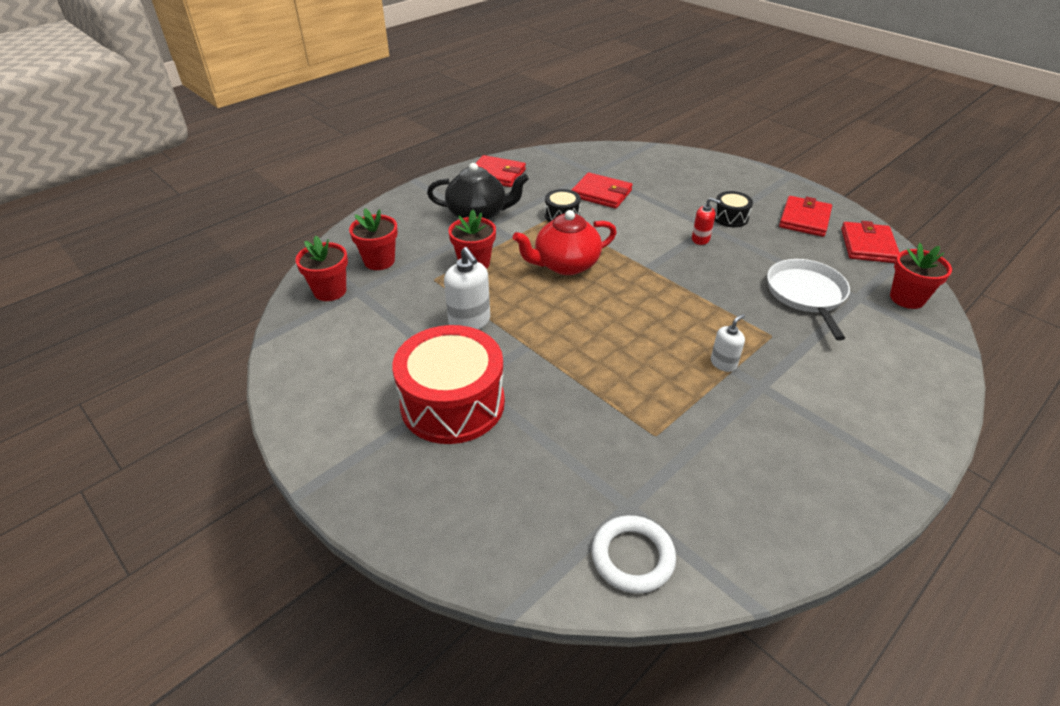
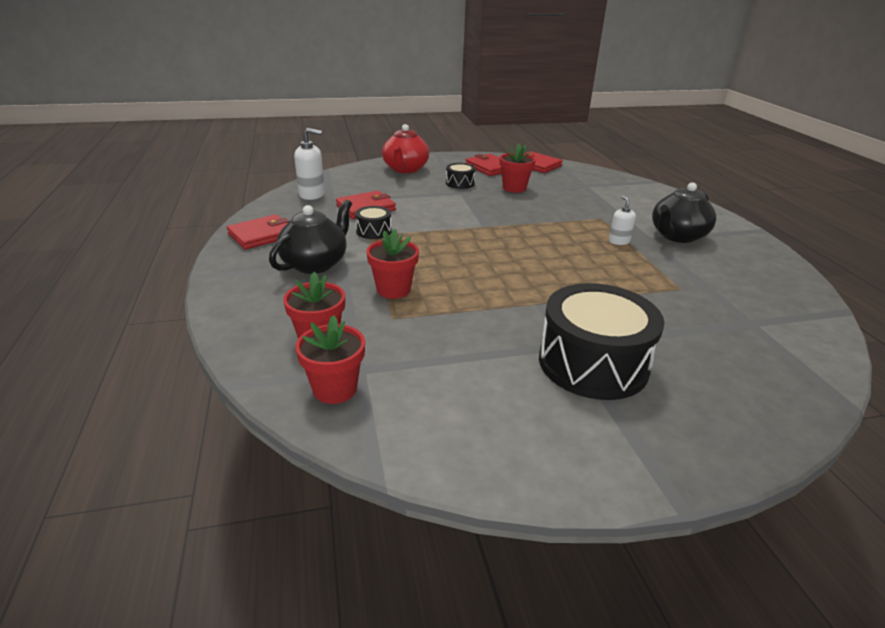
camera: 60 degrees left, 10 degrees down
red drum [392,325,505,444] -> black drum [539,283,664,400]
white soap dispenser [444,247,490,330] -> white soap dispenser moved to [294,128,325,200]
red teapot [513,210,617,275] -> red teapot moved to [382,124,429,173]
white ring [592,515,676,594] -> none
red soap dispenser [692,198,721,245] -> none
white pan [767,259,850,340] -> none
red flower pot [890,243,952,309] -> red flower pot moved to [500,143,536,193]
none -> black teapot [652,182,716,243]

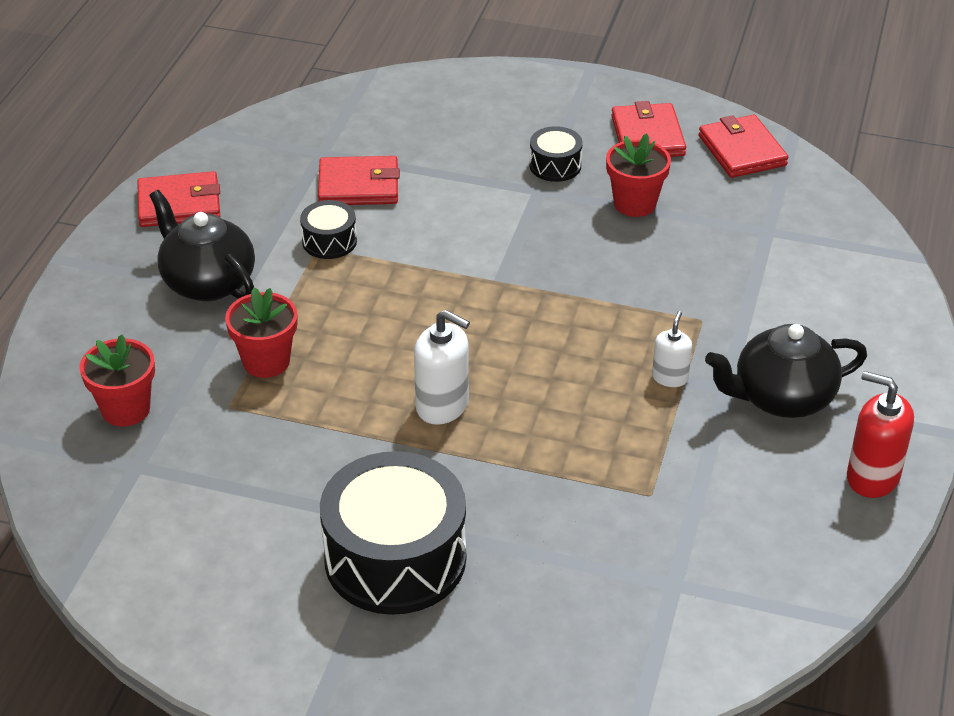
camera: 30 degrees right, 10 degrees up
black teapot [269,199,352,274] -> black teapot turned 105 degrees counterclockwise [149,190,255,301]
white soap dispenser [294,128,325,200] -> white soap dispenser moved to [414,310,470,425]
red flower pot [295,315,365,404] -> none
red teapot [382,124,429,173] -> none
none -> red soap dispenser [847,371,914,498]

